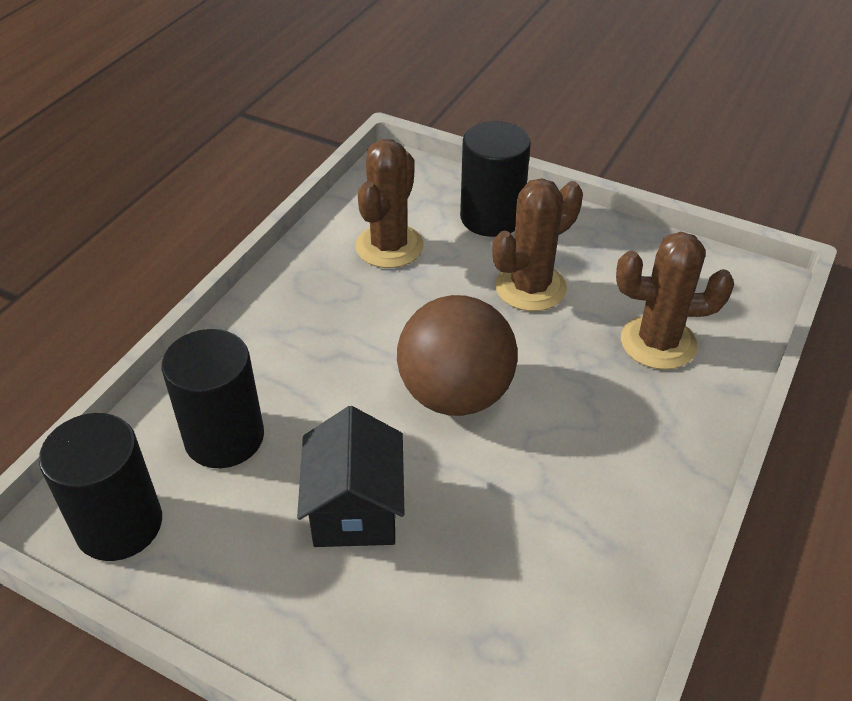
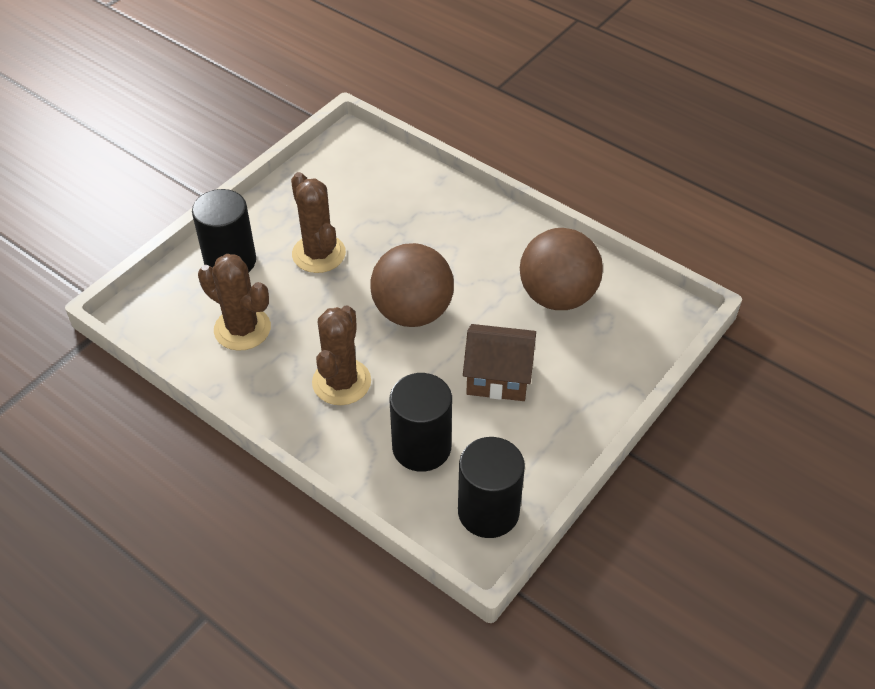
camera: 80 degrees left, 5 degrees up
black house [297,406,404,547] -> brown house [463,324,536,401]
brown cactus [616,232,734,370] -> brown cactus moved to [312,305,371,405]
none -> brown ball [520,228,603,310]

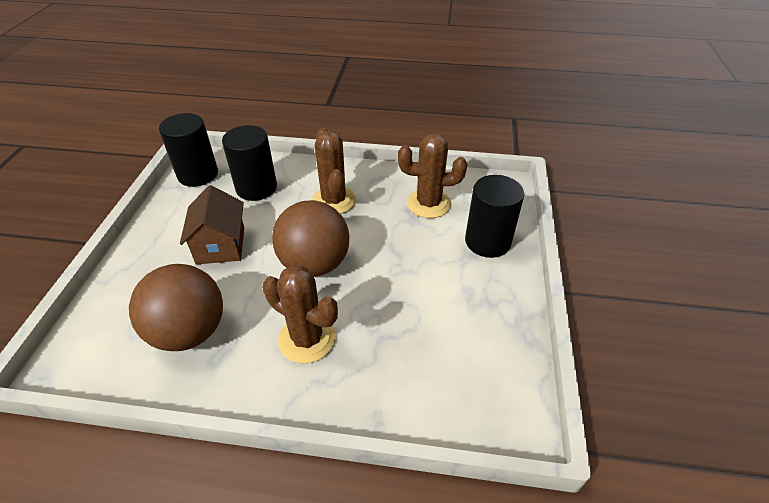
camera: 150 degrees right, 5 degrees down
brown cactus [291,172,346,273] -> brown cactus moved to [262,265,338,364]
brown house [463,324,536,401] -> brown house turned 75 degrees counterclockwise [180,185,244,264]

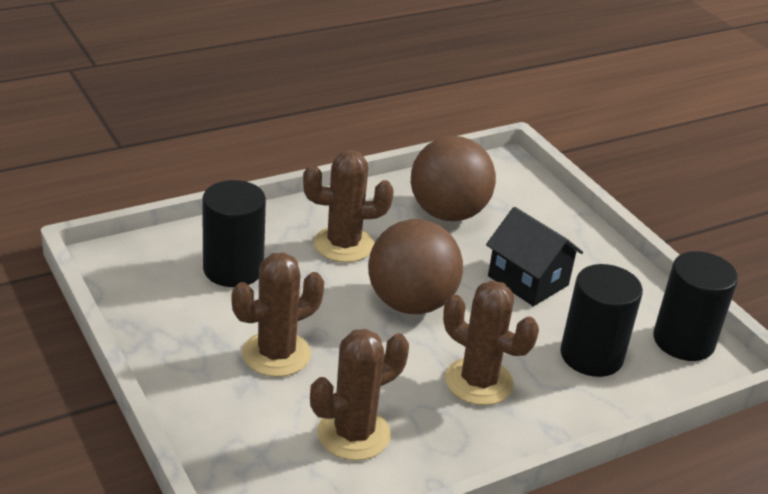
camera: 140 degrees right, 10 degrees down
brown house [180,185,244,264] -> black house [486,207,583,306]
black cylinder [465,175,524,258] -> black cylinder moved to [202,180,266,287]
none -> brown cactus [232,252,324,377]

